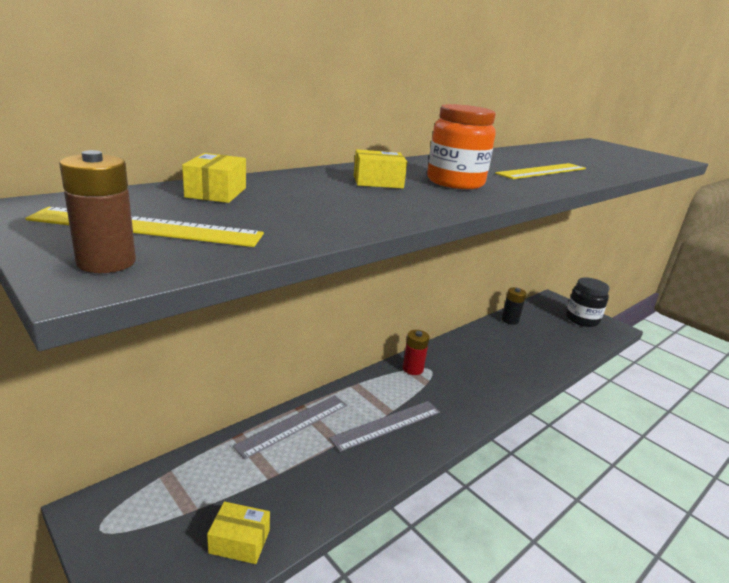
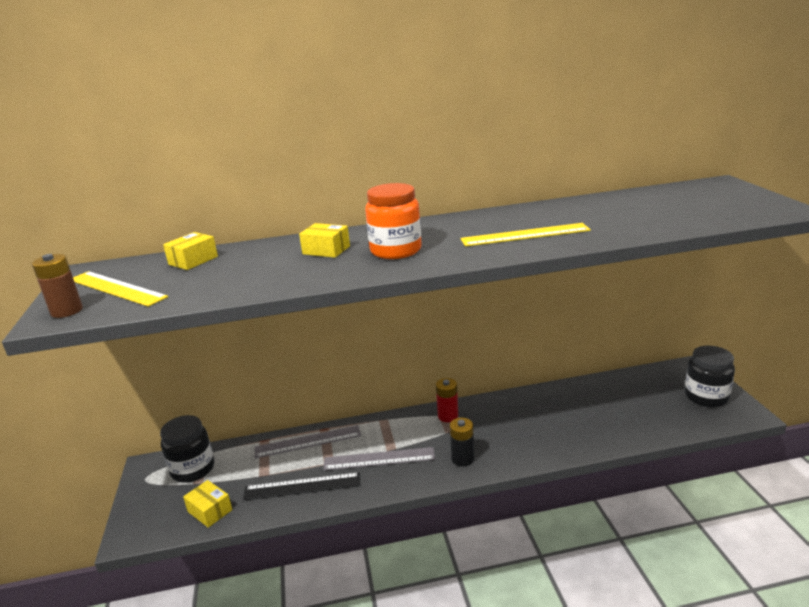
camera: 35 degrees right, 0 degrees up
black battery [501,287,526,325] -> black battery moved to [450,418,474,466]
none -> black jar [160,415,214,483]
none -> black ruler [243,472,360,501]

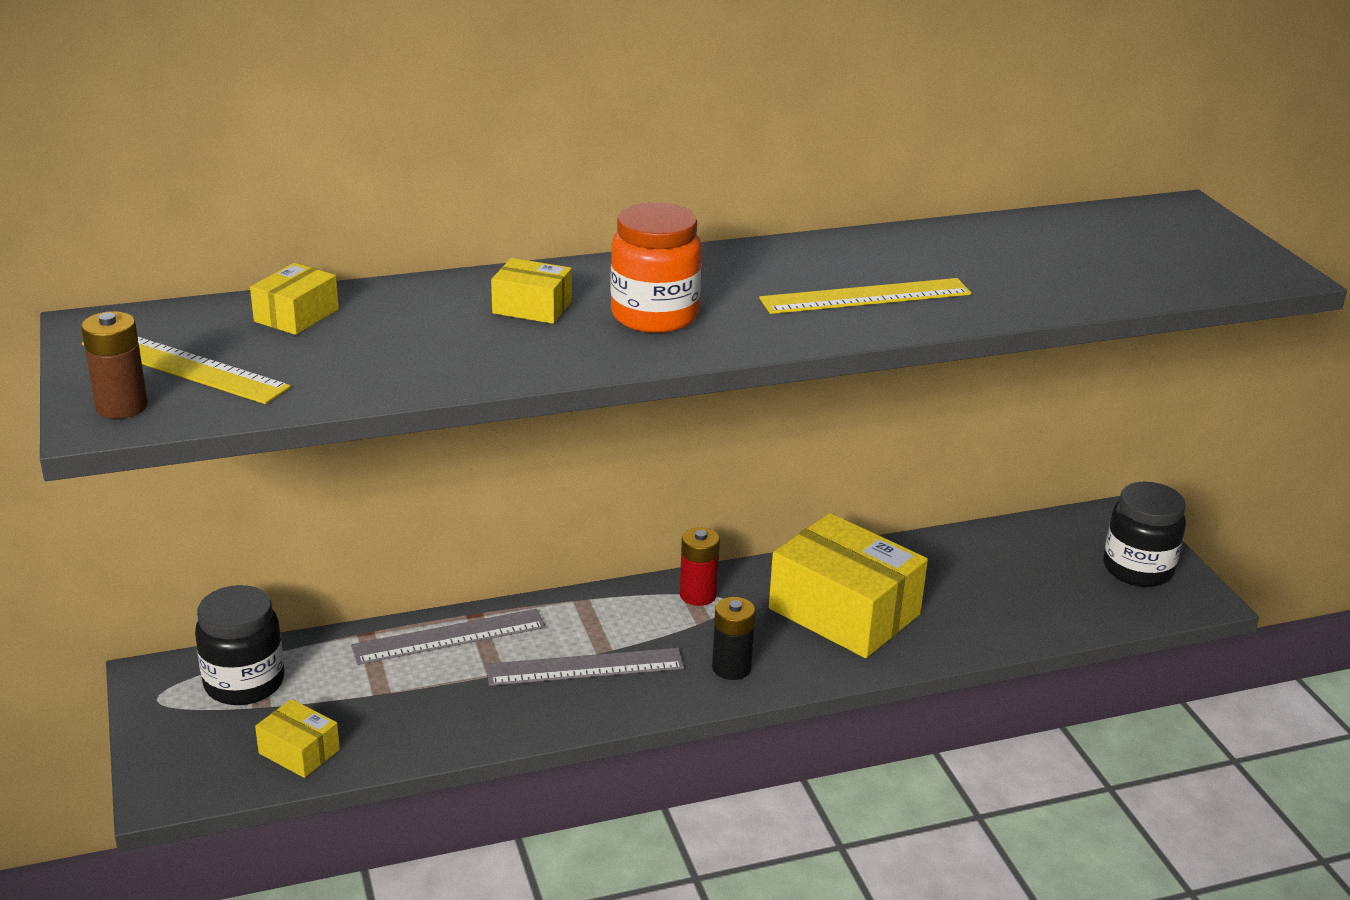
camera: 10 degrees left, 5 degrees up
black ruler [243,472,360,501] -> none
none -> yellow box [769,513,928,658]

